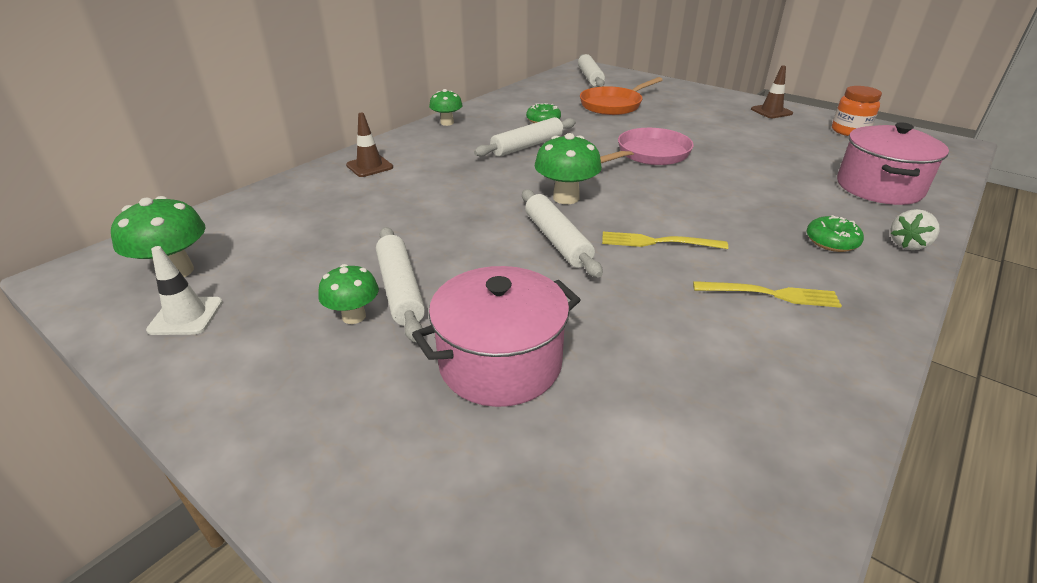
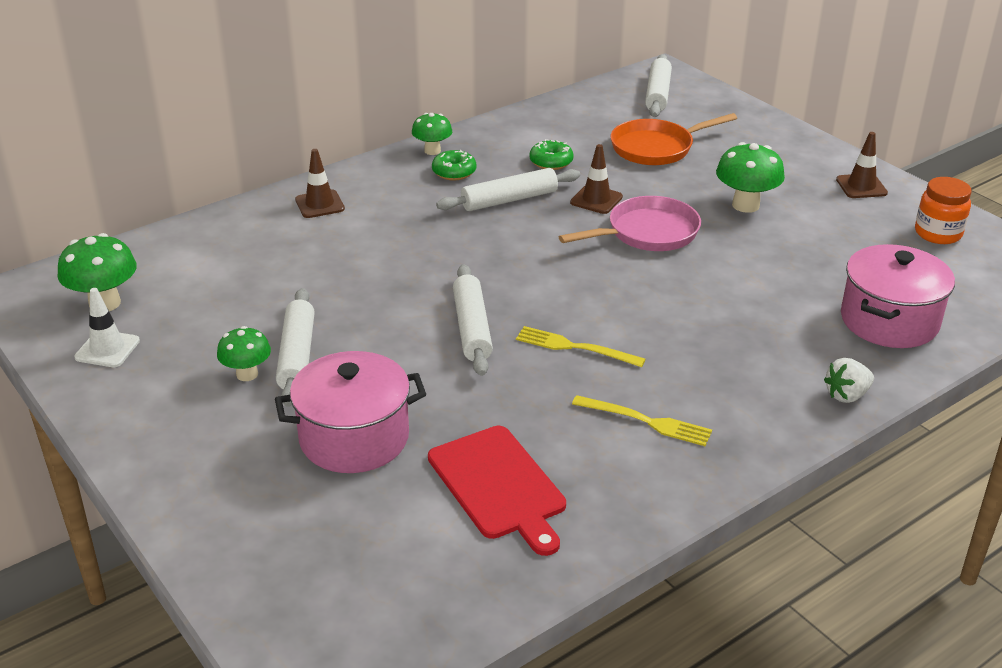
camera: 15 degrees right, 0 degrees up
green mushroom [535,133,602,204] -> green mushroom moved to [716,142,785,213]
green donut [807,215,864,252] -> green donut moved to [432,150,477,180]
none -> red cutting board [428,426,566,556]
none -> brown traffic cone [570,144,623,214]

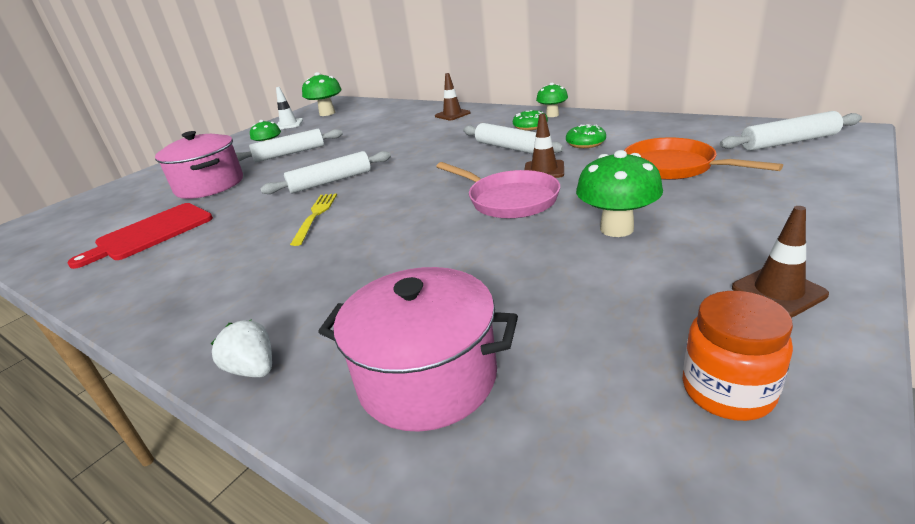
camera: 75 degrees right, 5 degrees down
yellow fork [572,395,712,446] -> none

